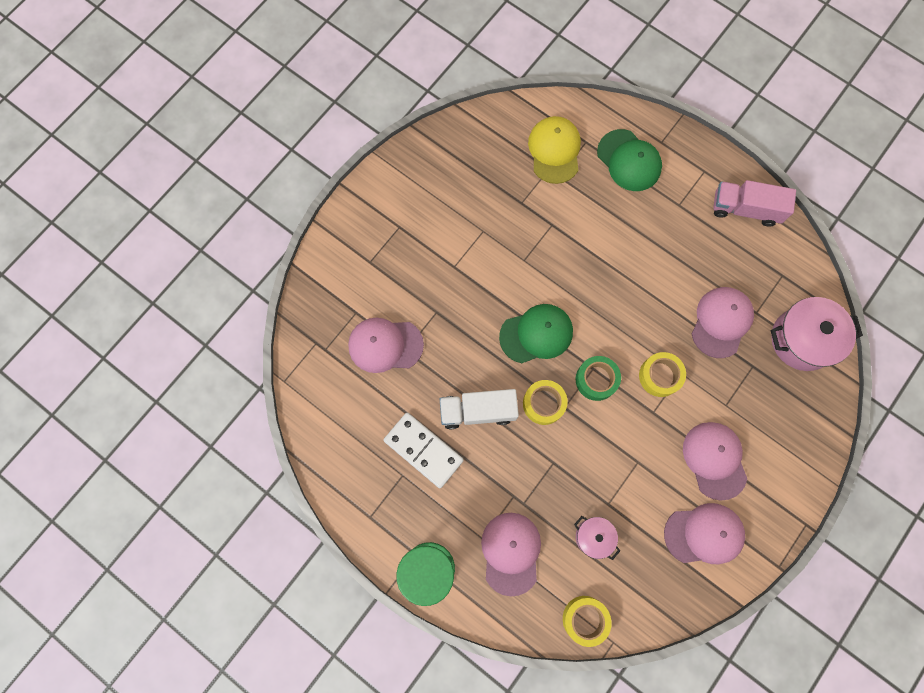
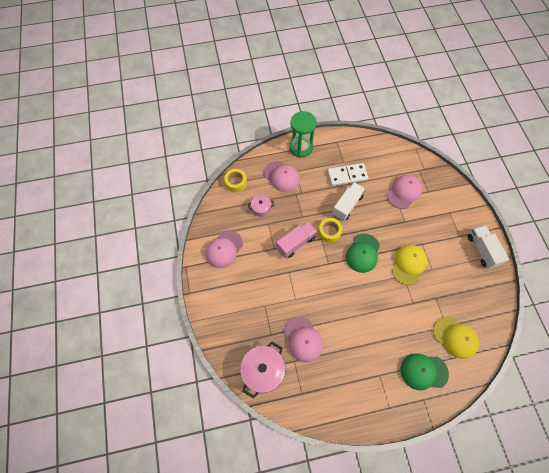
camera: 130 degrees right, 10 degrees down
green tape [575,356,621,401] -> none
yellow tape [639,352,686,397] -> none
pink cap [683,422,747,500] -> none
pink truck [713,180,796,227] -> pink truck moved to [276,222,317,258]
none -> yellow cap [392,245,427,285]
none -> white truck [468,225,509,269]

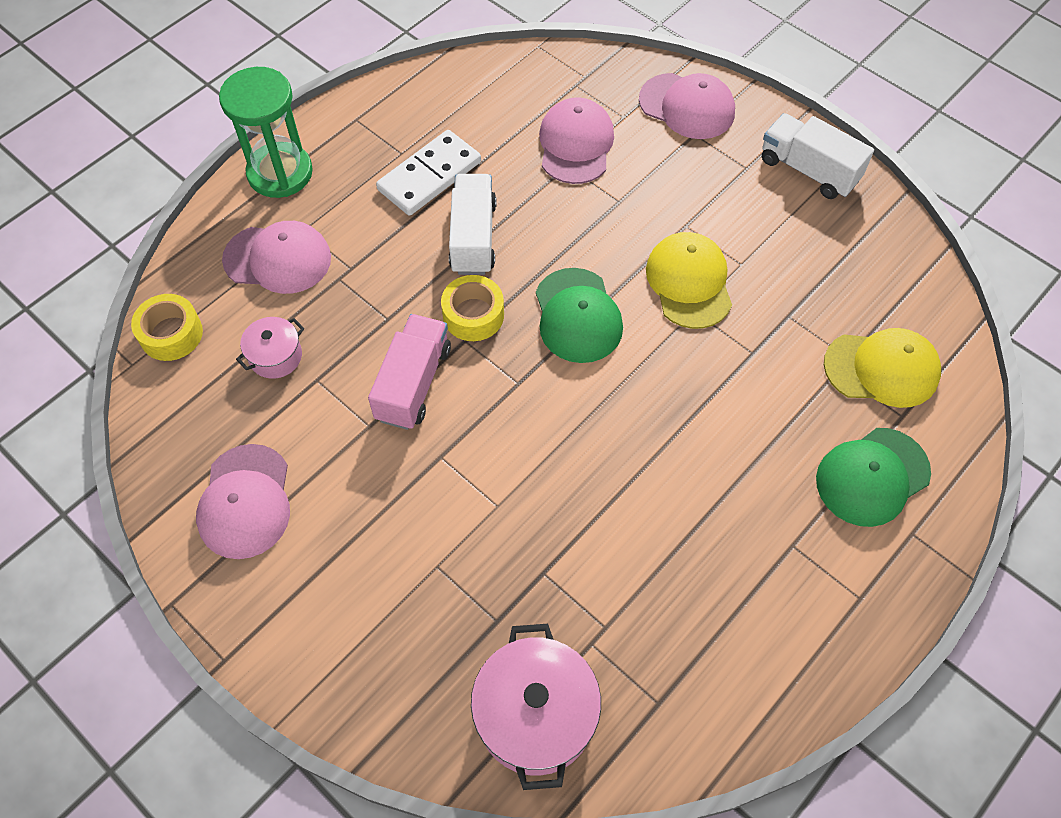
camera: 35 degrees left, 5 degrees down
pink cap [284,317,323,363] -> pink cap moved to [639,73,735,139]

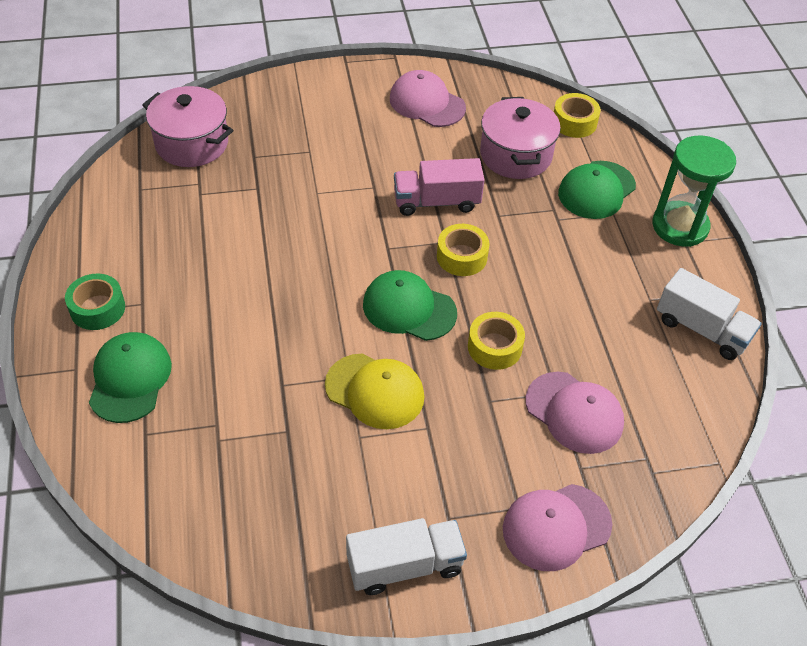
camera: 125 degrees right, 10 degrees down
pink cap [222,221,331,294] -> green cap [558,161,636,219]
pink pot [236,317,304,379] -> pink pot [480,97,561,179], size x1.84
pink truck [368,314,451,430] -> pink truck turned 120 degrees clockwise [394,158,485,216]
white domino [376,130,481,216] -> none
white truck [449,174,497,275] -> white truck moved to [657,268,762,360]
yellow cap [824,328,941,408] -> none
none -> green tape [65,273,125,330]
none -> yellow tape [468,312,525,370]

